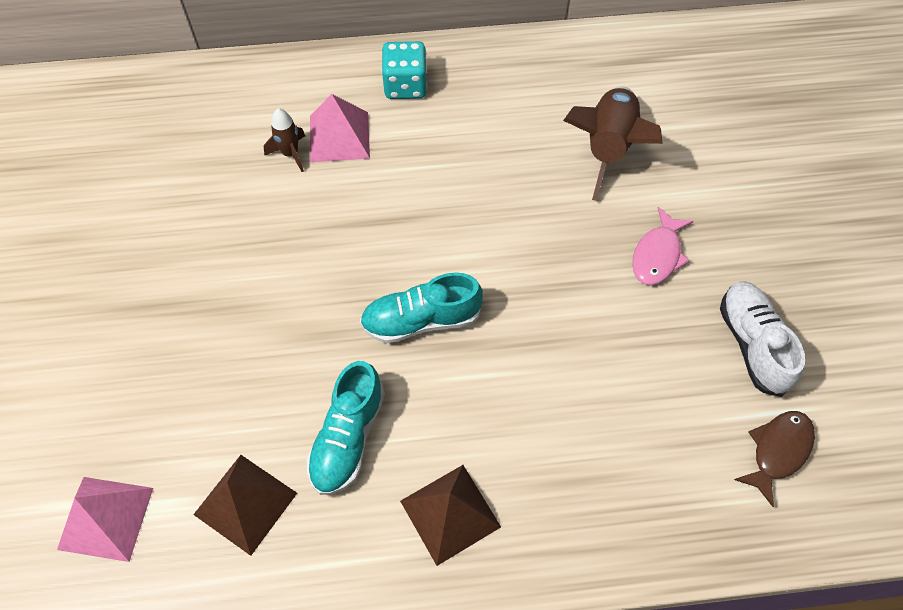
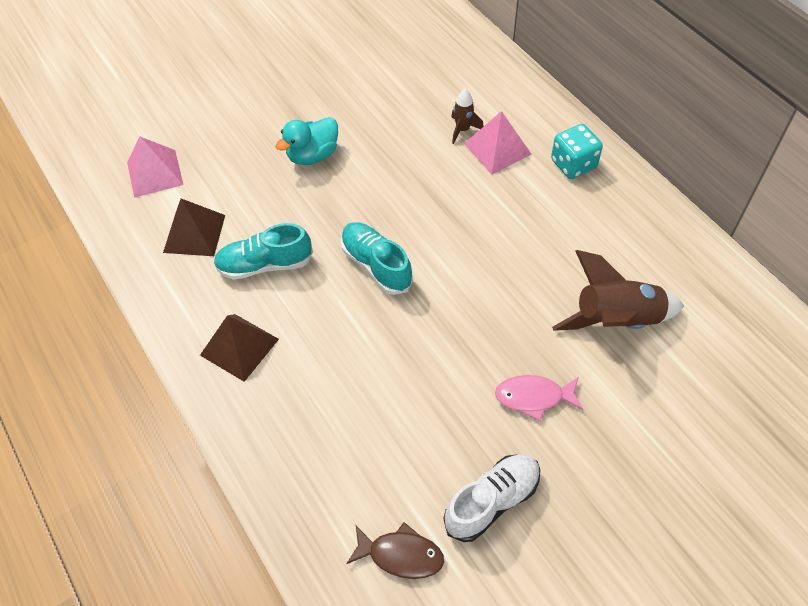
camera: 65 degrees right, 5 degrees down
none -> turquoise duck [276,117,338,165]

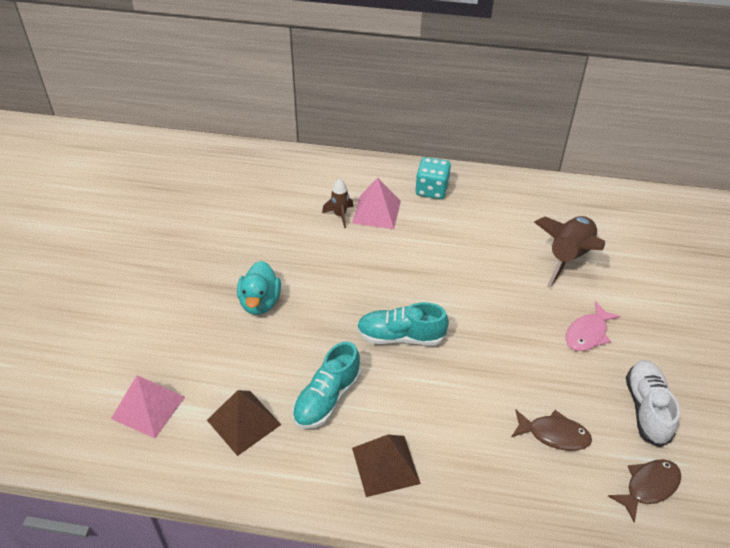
camera: 50 degrees left, 10 degrees down
none -> brown fish [511,410,592,451]

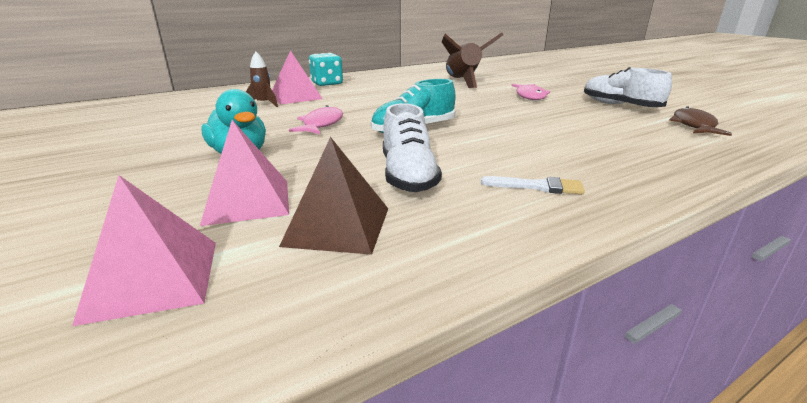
camera: 40 degrees left, 20 degrees down
turquoise shoe [292,342,361,429] -> white shoe [383,103,442,192]
brown pyramid [352,435,421,497] -> white brush [481,176,585,194]
brown fish [511,410,592,451] -> none
none -> pink pyramid [200,120,289,226]
none -> pink fish [289,105,343,134]

